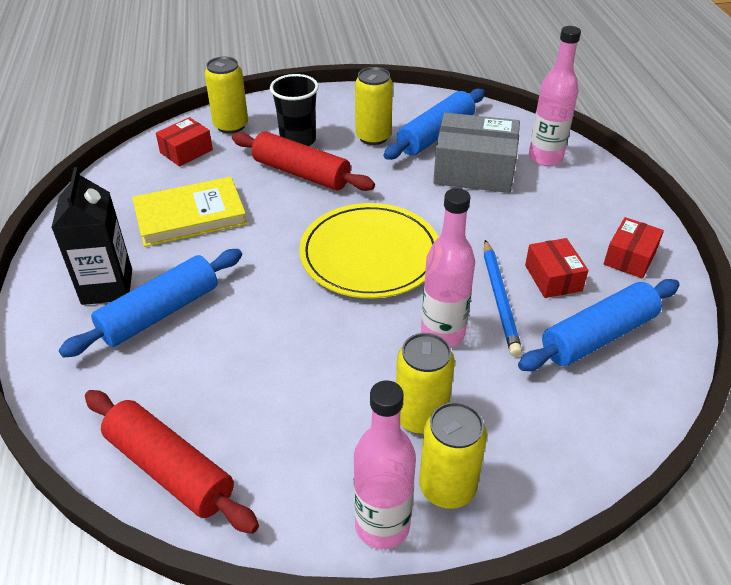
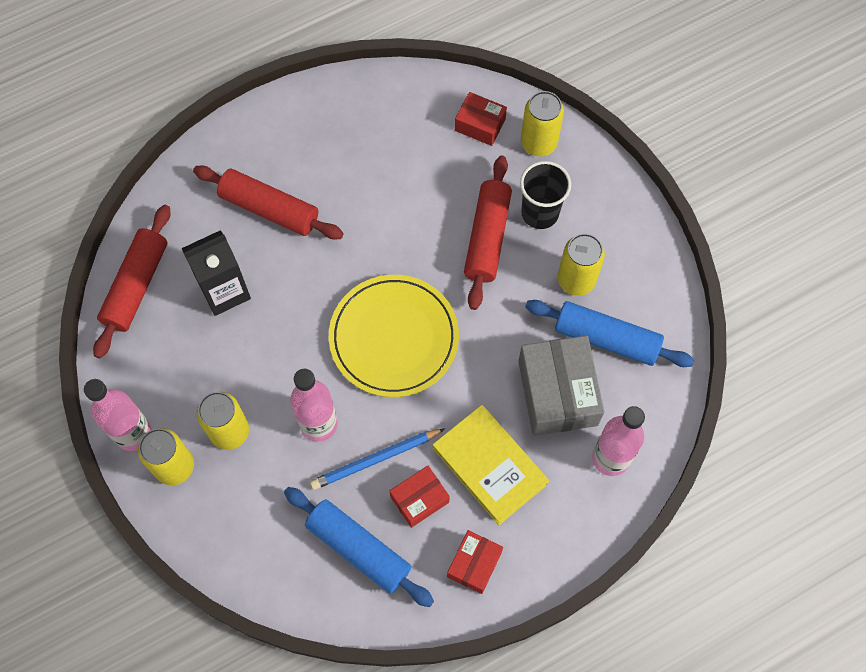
camera: 70 degrees right, 25 degrees up
black carton [51,167,132,305] -> black carton moved to [181,230,251,316]
blue rolling pin [59,249,242,358] -> red rolling pin [193,165,344,239]
yellow book [132,177,247,247] -> yellow book moved to [432,405,549,525]
red box [604,217,664,278] -> red box turned 75 degrees counterclockwise [447,530,503,594]

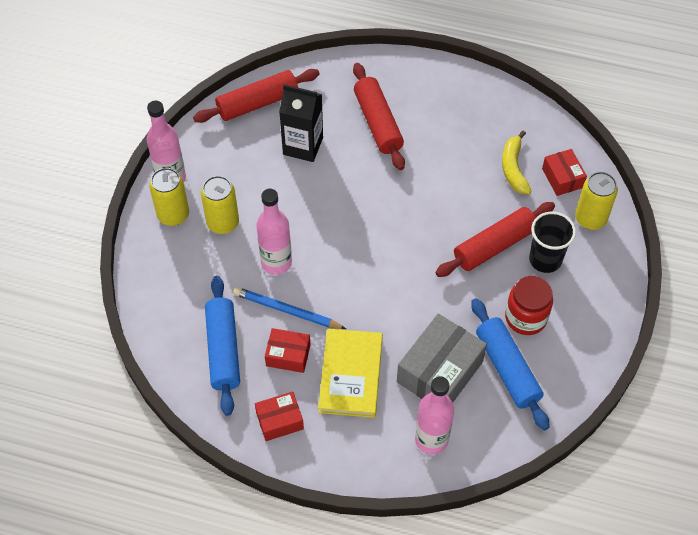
camera: 45 degrees right, 10 degrees down
yellow plate [329,275,459,397] -> none
yellow can [558,233,605,296] -> red jar [505,276,553,335]
none -> yellow banana [502,131,532,194]

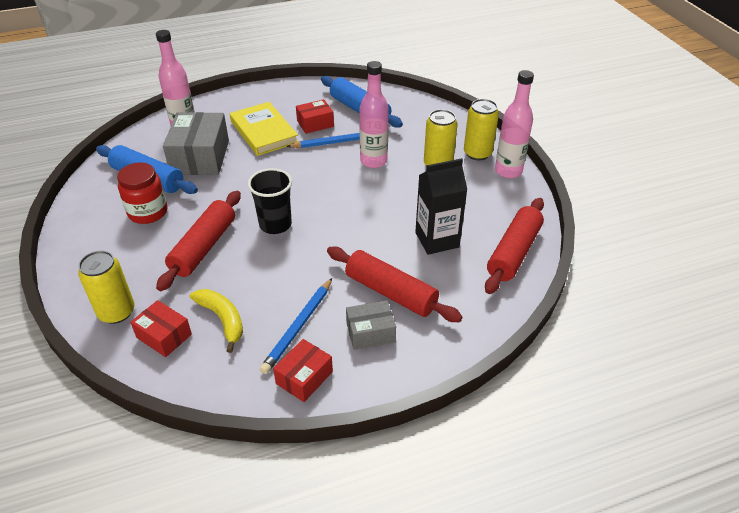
camera: 145 degrees right, 15 degrees down
red box [255,391,304,441] -> red box moved to [273,339,333,402]
black cup [529,212,576,273] -> black cup moved to [248,168,292,234]
none -> blue pencil [260,278,332,374]
none -> grey box [346,300,396,350]

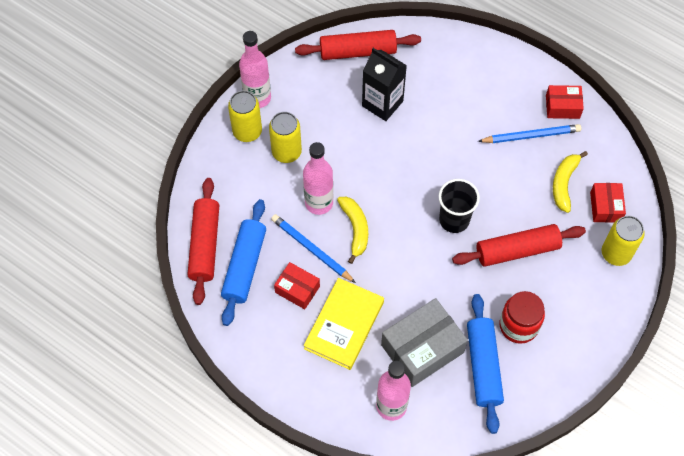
camera: 125 degrees left, 20 degrees up
red rolling pin [327,247,462,322] -> red rolling pin moved to [187,178,219,305]
grey box [346,300,396,350] -> none
none -> yellow banana [337,197,368,264]

